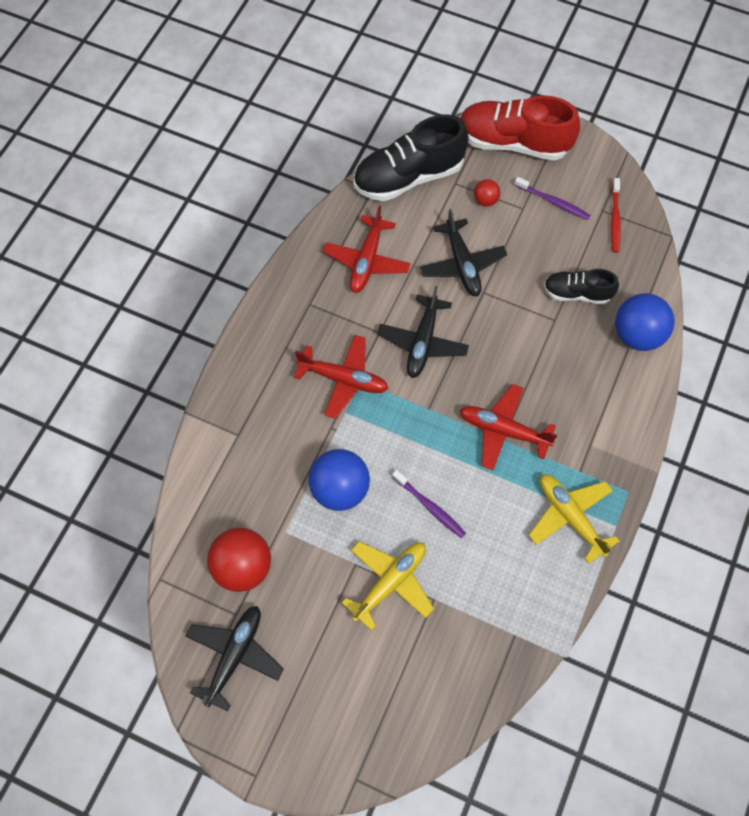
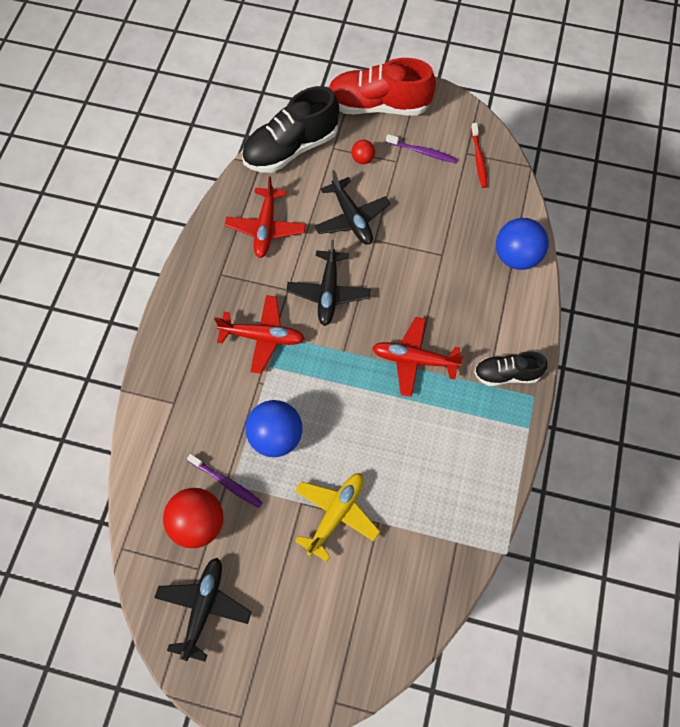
camera: 10 degrees left, 0 degrees up
purple toothbrush [392,470,466,538] -> purple toothbrush moved to [187,454,263,508]
yellow plane [529,475,620,564] -> none
black shoe [544,269,619,304] -> black shoe moved to [474,351,548,386]

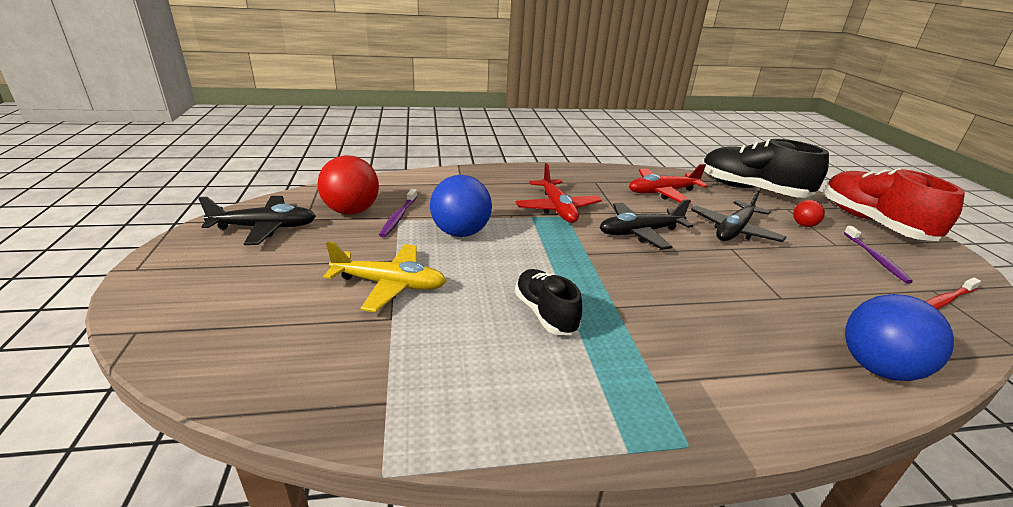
camera: 65 degrees right, 35 degrees down
red plane [372,317,464,397] -> none
black shoe [474,351,548,386] -> black shoe moved to [515,269,582,335]

